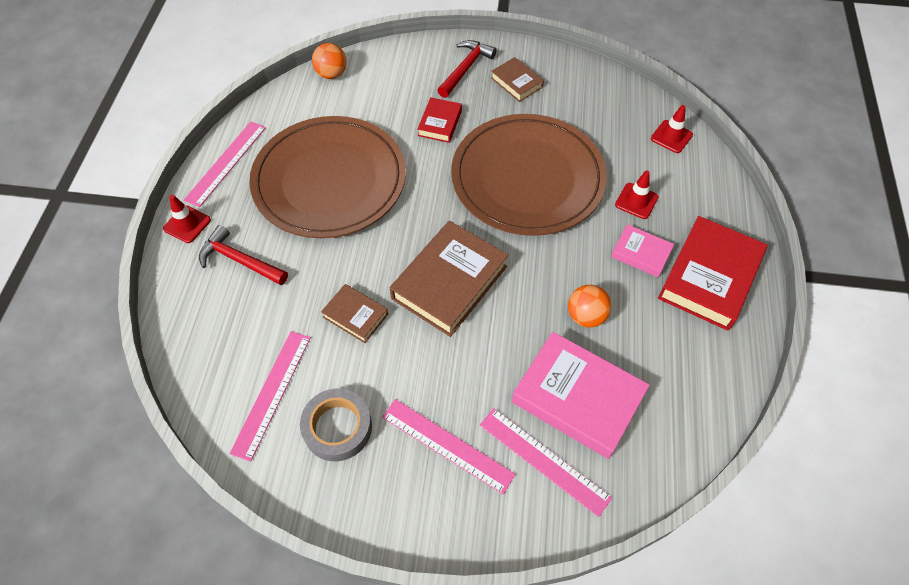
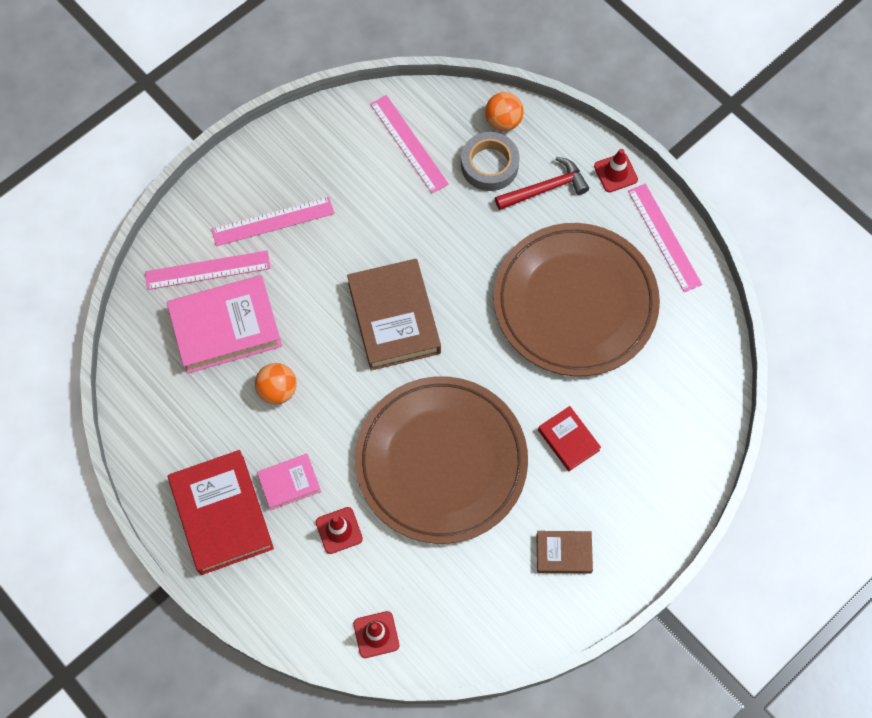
camera: 130 degrees right, 10 degrees up
grey tape [300,389,372,461] -> grey tape moved to [461,132,520,191]
orange ball [312,43,347,79] -> orange ball moved to [485,92,524,131]
brown book [321,284,388,343] -> none
red hammer [437,40,497,98] -> none

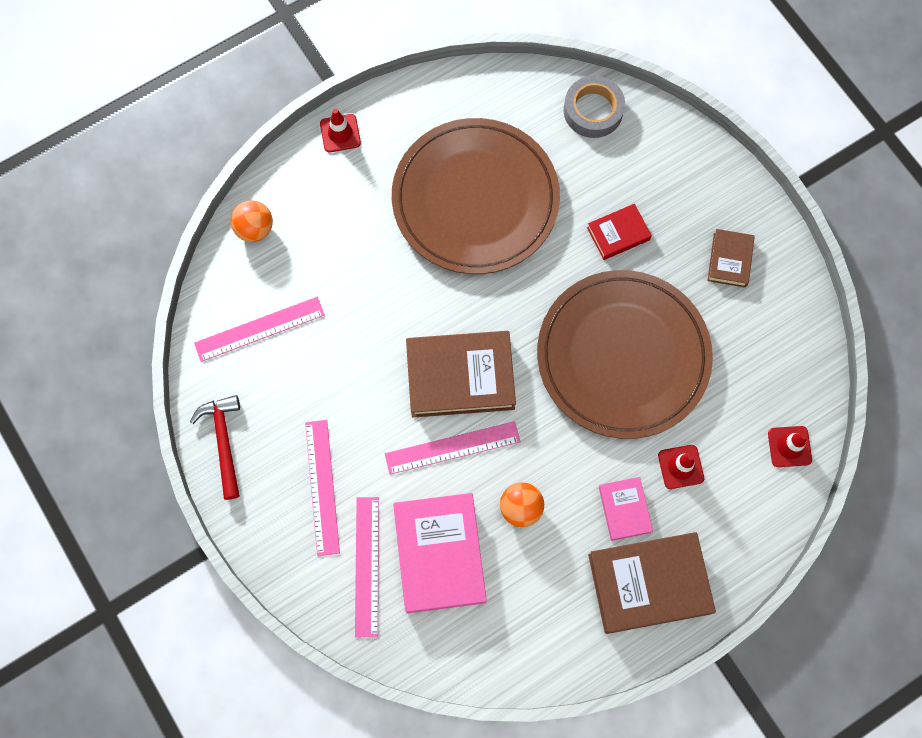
camera: 80 degrees left, 5 degrees up
red book [168,450,274,575] -> brown book [588,532,716,634]
grey tape [461,132,520,191] -> grey tape moved to [564,76,625,138]
red hammer [495,157,589,210] -> red hammer moved to [190,395,240,500]
pink ruler [628,184,702,292] -> pink ruler moved to [385,421,520,475]

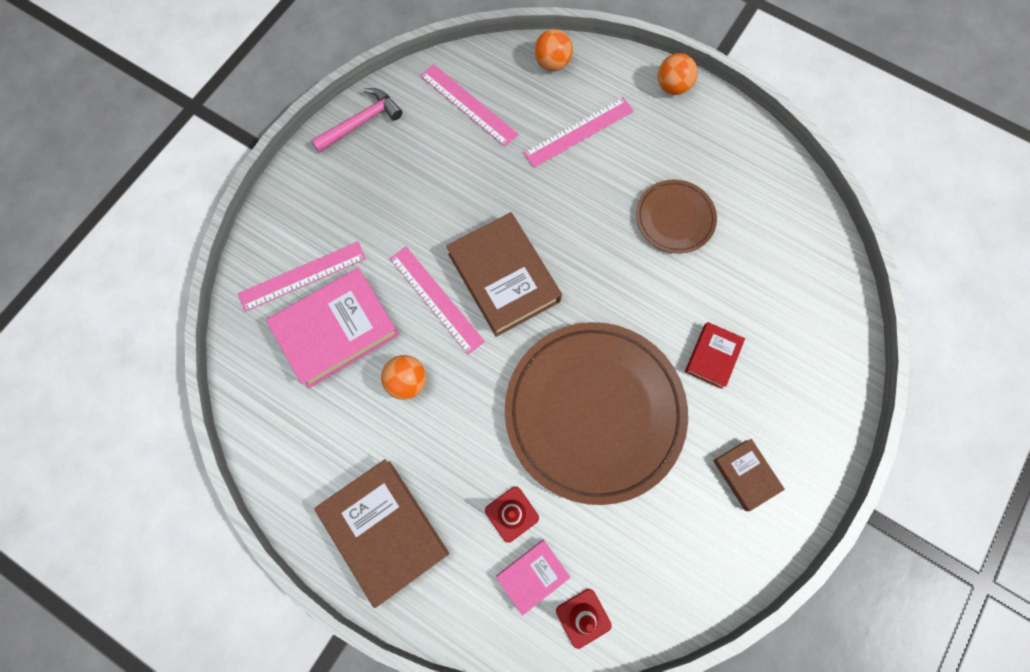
camera: 65 degrees right, 0 degrees up
red hammer [190,395,240,500] -> pink hammer [311,88,403,153]
pink ruler [305,420,340,556] -> pink ruler moved to [523,97,634,168]
red traffic cone [320,109,361,152] -> orange ball [658,53,698,95]
brown plate [392,118,560,274] -> brown plate [636,180,717,253], size x0.48
grey tape [564,76,625,138] -> none
red book [587,204,652,260] -> red book turned 75 degrees clockwise [685,322,745,389]
pink book [599,477,653,541] -> pink book moved to [496,540,570,616]
brown book [707,229,755,288] -> brown book turned 75 degrees clockwise [713,439,785,511]

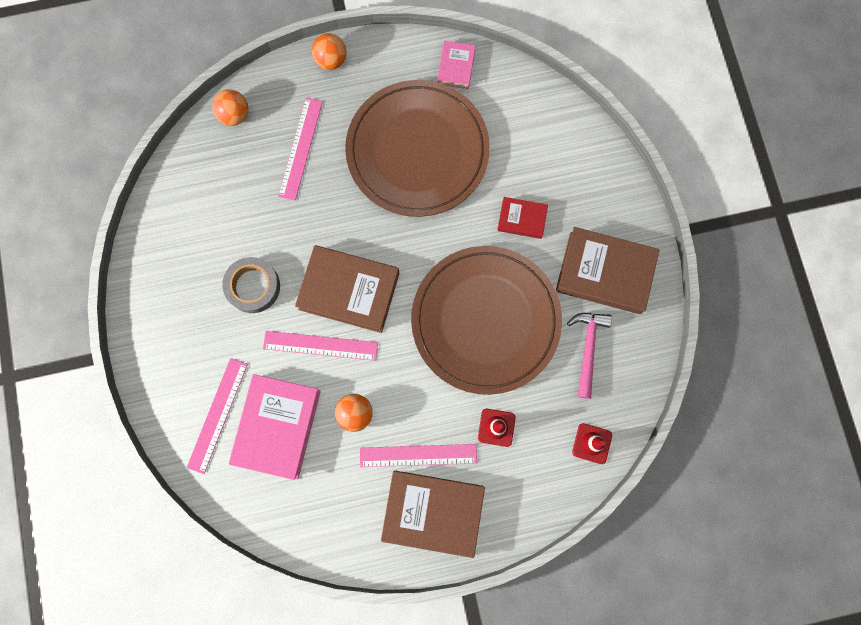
camera: 45 degrees left, 5 degrees up
pink hammer [311,88,403,153] -> pink hammer moved to [567,313,612,399]
pink ruler [420,64,518,147] -> pink ruler moved to [360,444,477,467]
pink book [496,540,570,616] -> pink book moved to [437,41,476,89]
brown plate [636,180,717,253] -> brown plate [345,80,490,217], size x2.07
red book [685,322,745,389] -> red book turned 60 degrees counterclockwise [497,197,548,239]
brown book [713,439,785,511] -> brown book [556,227,660,314], size x1.91
none -> grey tape [222,257,280,313]

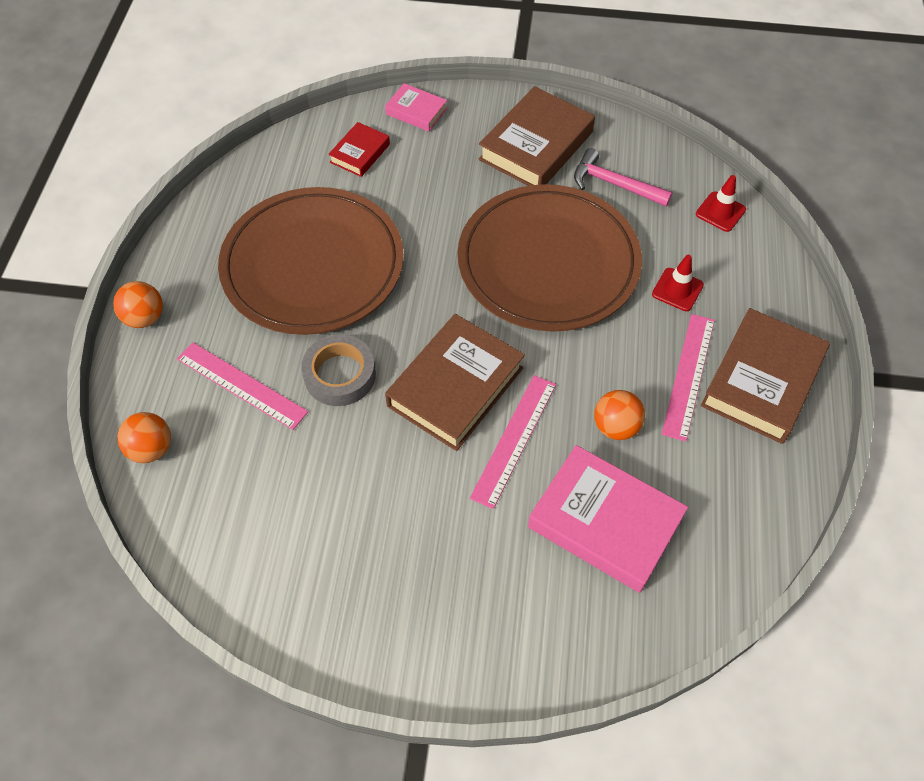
camera: 70 degrees left, 20 degrees down
pink ruler [186,358,248,474] -> none
grey tape [222,257,280,313] -> grey tape moved to [301,334,376,406]
pink book [437,41,476,89] -> pink book moved to [385,83,447,132]
red book [497,197,548,239] -> red book moved to [328,122,390,177]

